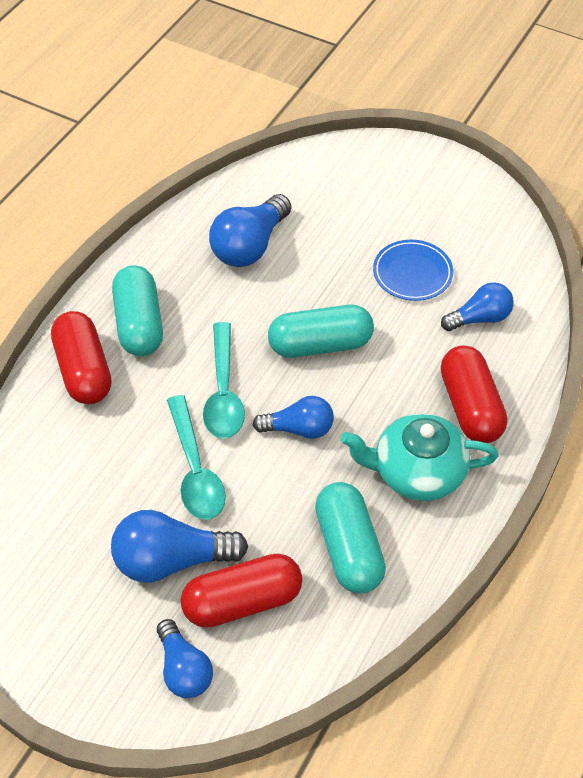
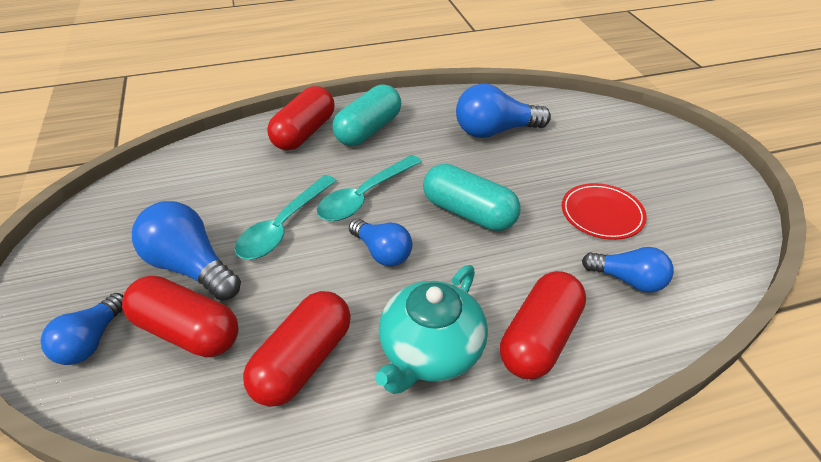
camera: 45 degrees right, 10 degrees down
turquoise capsule [315,482,386,594] -> red capsule [243,291,351,407]
turquoise teapot [341,413,499,501] -> turquoise teapot turned 105 degrees counterclockwise [375,265,488,394]
blue plate [373,240,453,301] -> red plate [562,183,647,240]

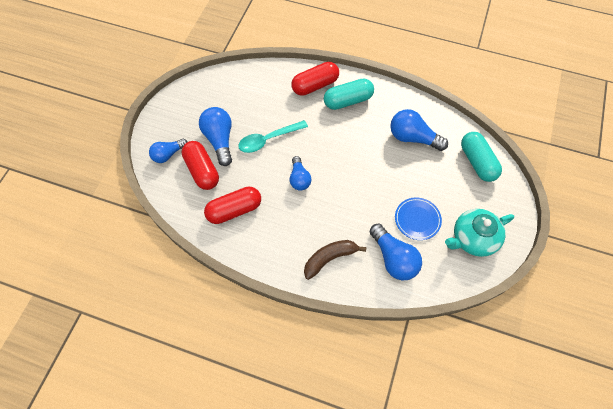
camera: 35 degrees right, 20 degrees up
turquoise spoon [317,155,422,221] -> none
turquoise teapot [375,265,488,394] -> turquoise teapot moved to [445,209,514,257]
turquoise capsule [423,164,521,231] -> turquoise capsule moved to [461,132,502,182]
red capsule [500,271,586,379] -> brown banana [304,240,366,280]
red plate [562,183,647,240] -> blue plate [395,197,442,240]
blue light bulb [582,247,674,293] -> blue light bulb [370,224,422,280], size x1.54

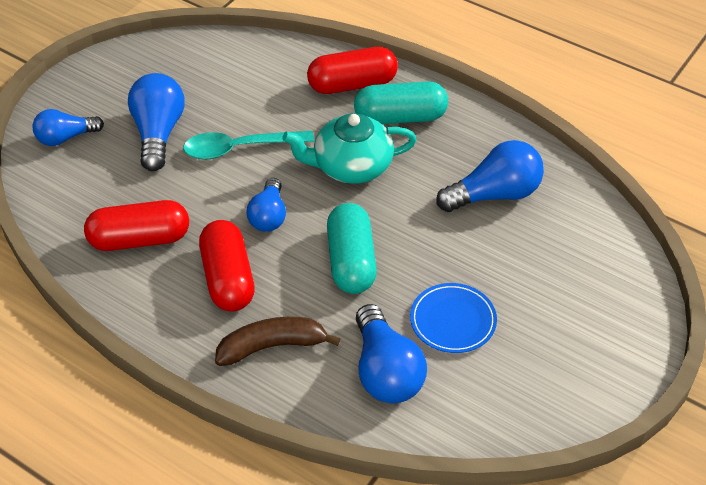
camera: 15 degrees right, 15 degrees down
red capsule [181,141,219,190] -> red capsule moved to [199,220,255,312]
blue light bulb [390,109,448,151] -> blue light bulb turned 120 degrees clockwise [436,140,544,212]
turquoise teapot [445,209,514,257] -> turquoise teapot moved to [282,113,417,184]
turquoise capsule [461,132,502,182] -> turquoise capsule moved to [327,203,377,294]

